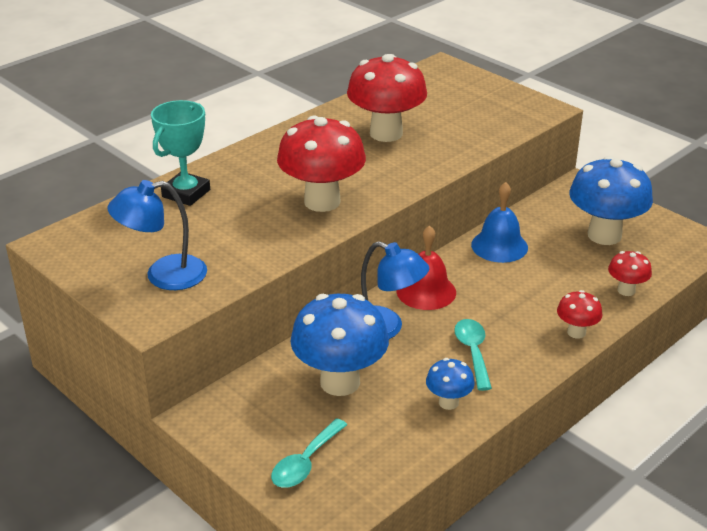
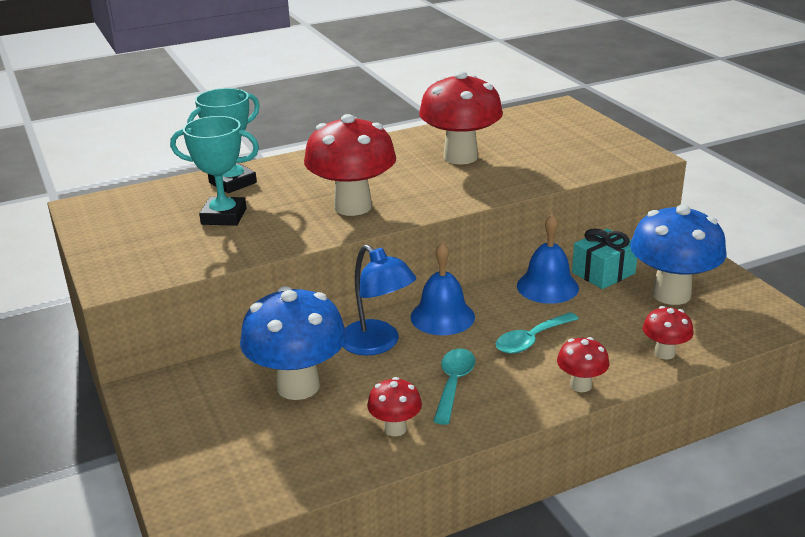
camera: 20 degrees right, 5 degrees down
blue lamp [107,180,207,290] -> none
turquoise spoon [271,418,348,488] -> turquoise spoon moved to [496,312,579,354]
red bell [397,225,456,310] -> blue bell [410,242,475,335]
blue mushroom [426,358,475,410] -> red mushroom [367,377,422,436]
none -> turquoise trophy [170,116,259,226]
none -> turquoise gift [572,229,637,289]

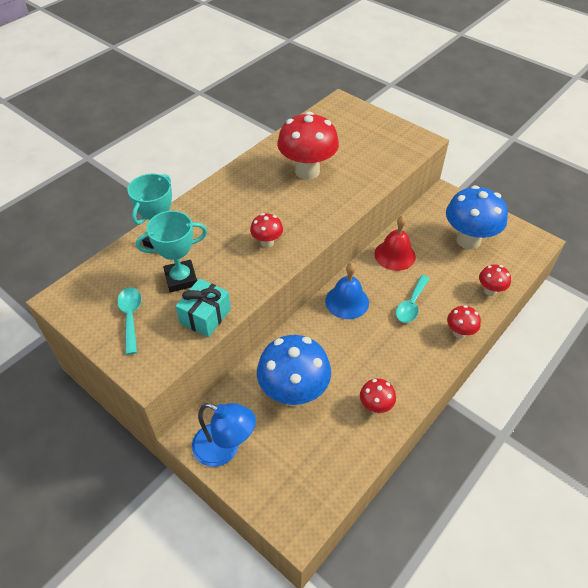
camera: 25 degrees left, 20 degrees up
red mushroom [304,114,396,216] -> red mushroom [250,213,283,248], size x0.49
blue lamp [342,245,416,356] -> blue lamp moved to [192,403,256,467]
turquoise spoon [433,349,475,425] -> turquoise spoon moved to [117,287,142,355]
blue bell [517,214,579,304] -> red bell [374,215,416,271]
turquoise gift [572,229,637,289] -> turquoise gift moved to [176,278,231,337]

